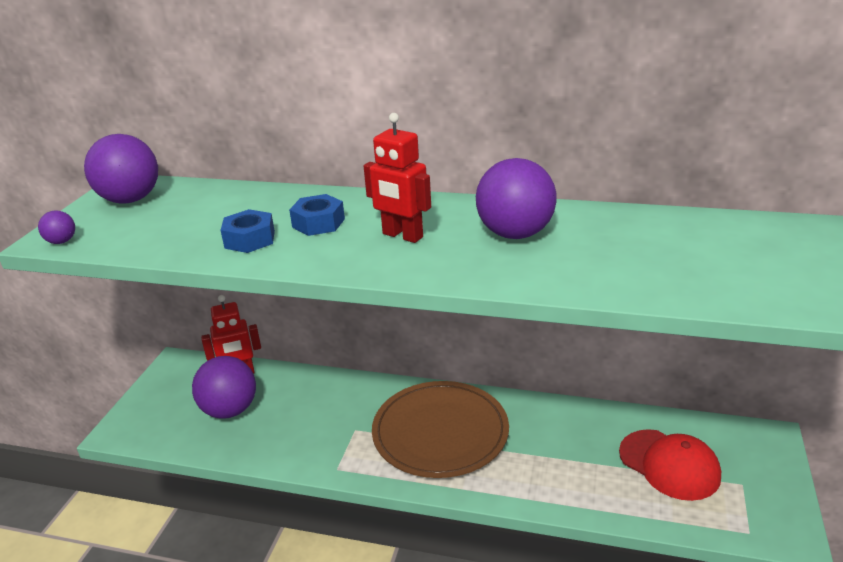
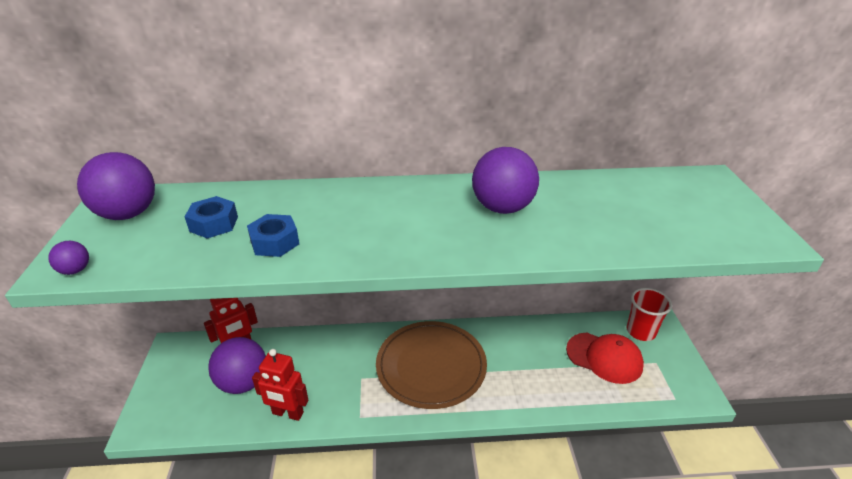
camera: 20 degrees left, 5 degrees up
blue nut [289,194,345,236] -> blue nut moved to [184,196,238,239]
red robot [364,113,431,243] -> red robot moved to [252,349,309,421]
none -> red cup [627,288,672,341]

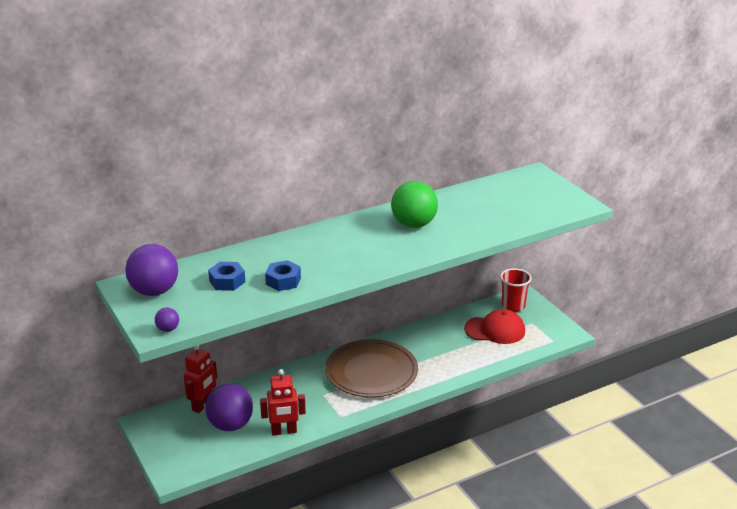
camera: 25 degrees left, 5 degrees down
purple ball [472,147,539,214] -> green ball [391,181,438,228]

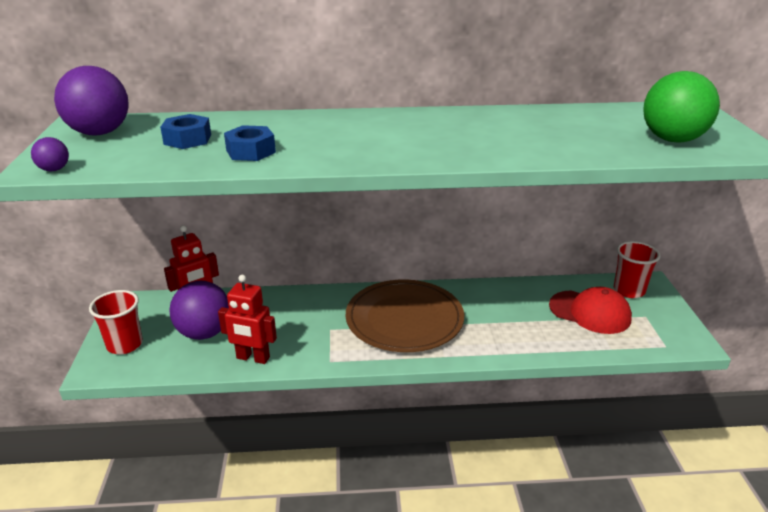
camera: 25 degrees right, 0 degrees up
green ball [391,181,438,228] -> green ball moved to [643,71,720,143]
none -> red cup [89,290,143,354]

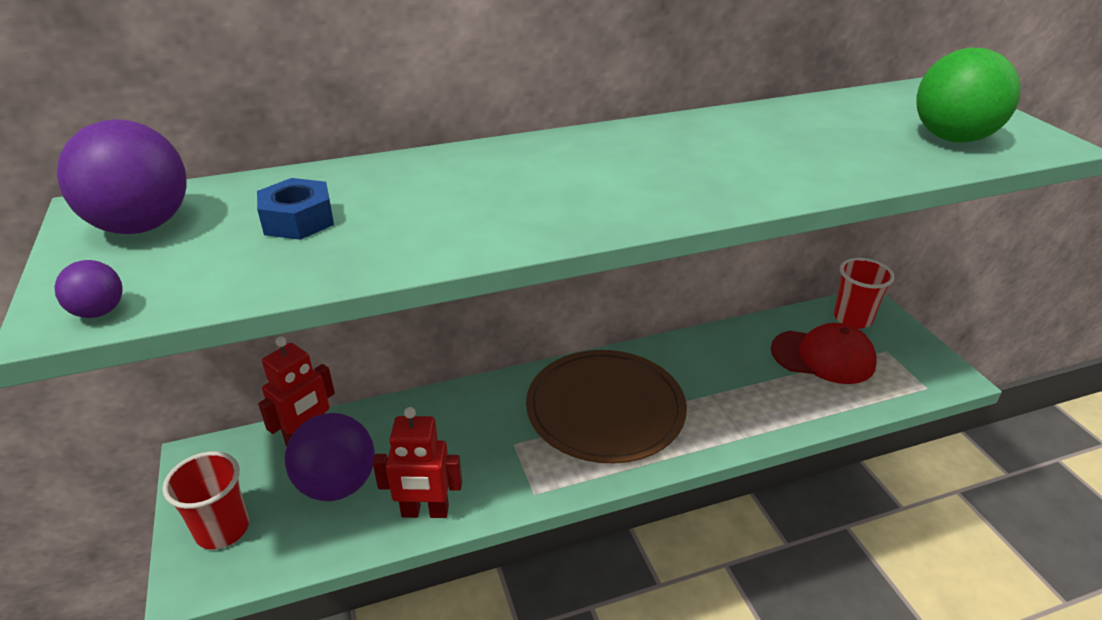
camera: 15 degrees left, 5 degrees up
blue nut [224,125,276,161] -> none

